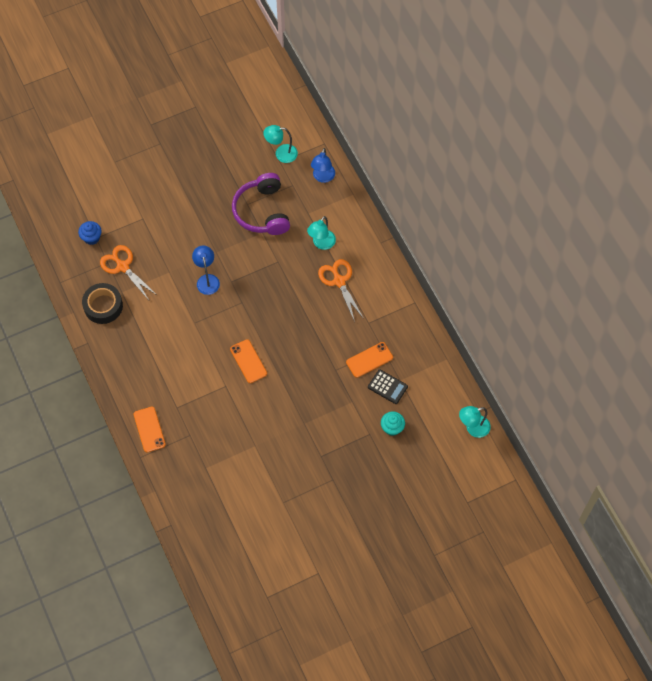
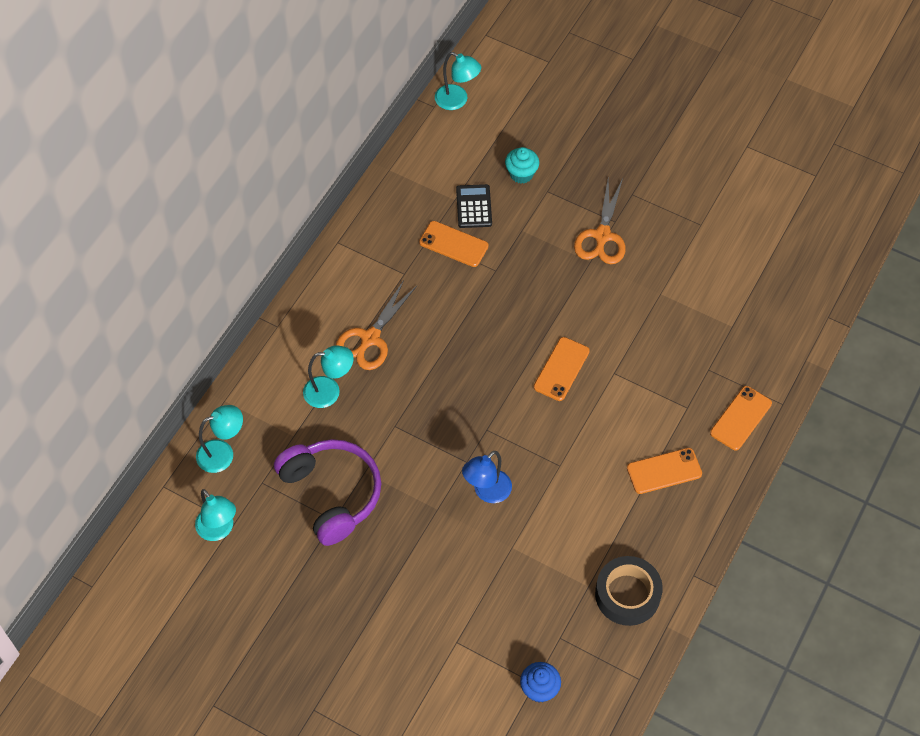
camera: 125 degrees left, 5 degrees down
orange scissors [100,245,158,300] -> orange scissors moved to [574,179,626,264]
purple headphones [232,173,290,235] -> purple headphones turned 75 degrees counterclockwise [274,439,381,546]
blue lamp [311,148,335,183] -> turquoise lamp [196,405,243,473]
none -> orange phone [627,448,702,494]

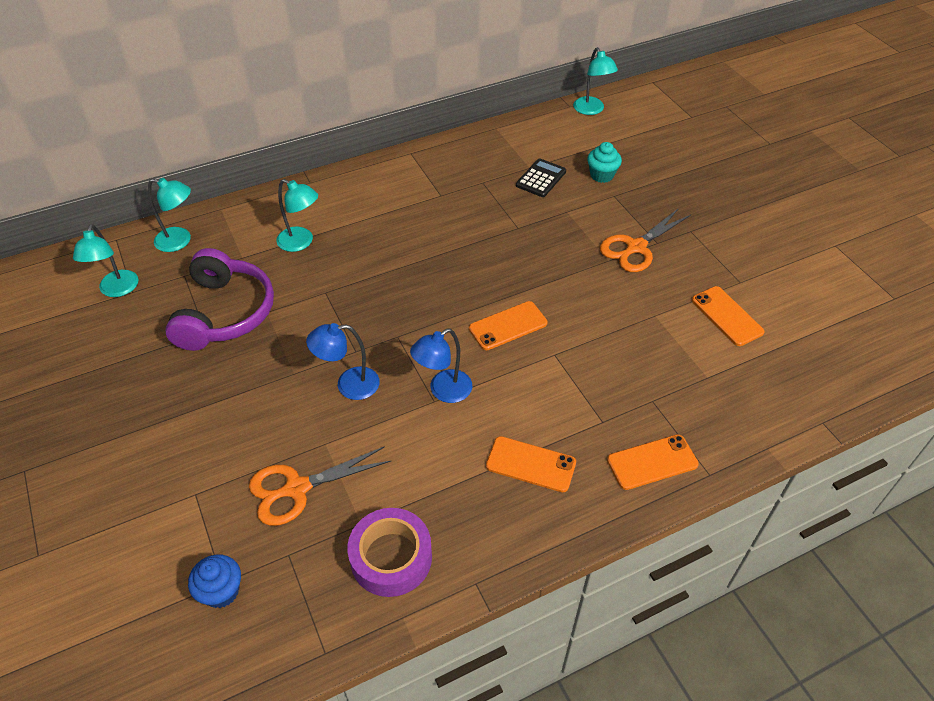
camera: 35 degrees right, 10 degrees down
orange scissors [336,280,417,370] -> orange scissors moved to [249,446,391,526]
orange phone [419,221,489,267] -> orange phone moved to [692,286,765,346]
black tape [595,556,663,626] -> purple tape [347,508,432,597]
none -> blue lamp [410,328,472,403]

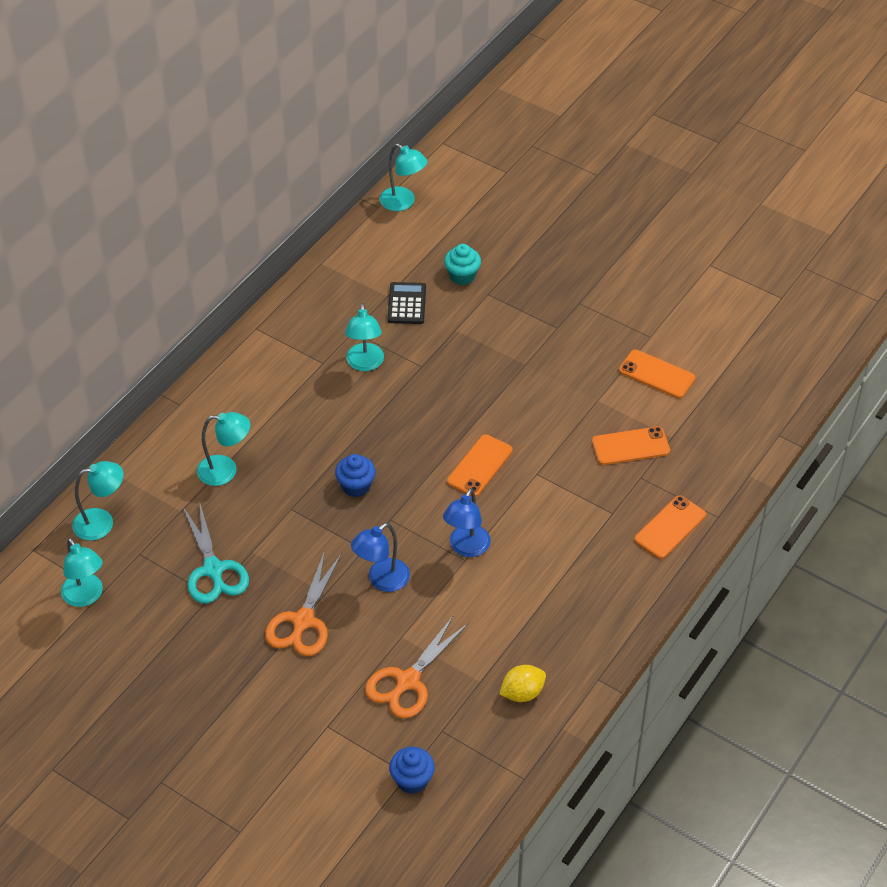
camera: 30 degrees left, 0 degrees up
purple headphones [165,248,274,351] -> turquoise scissors [183,500,249,604]
purple tape [347,508,432,597] -> yellow lemon [499,665,546,702]
orange phone [486,436,576,492] -> orange phone moved to [592,427,670,465]
orange scissors [600,208,691,272] -> orange scissors moved to [265,551,342,656]
none -> blue cupcake [335,454,376,497]
none -> turquoise lamp [345,303,384,371]

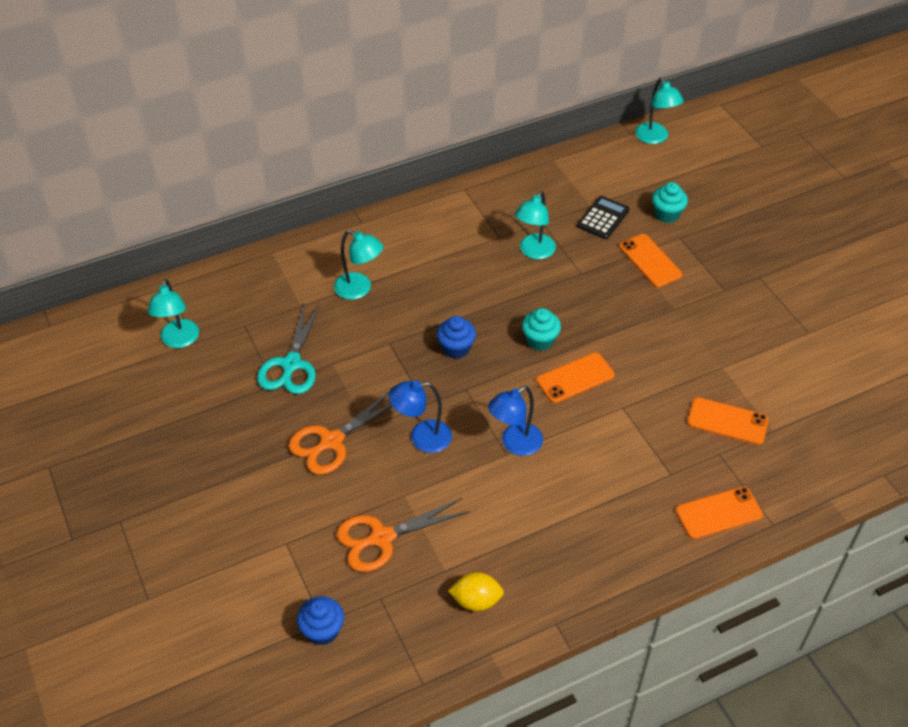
camera: 30 degrees right, 0 degrees up
turquoise lamp [72,461,124,541] -> none
orange phone [619,350,695,398] -> orange phone moved to [619,234,682,287]
none -> turquoise cupcake [522,308,561,351]

